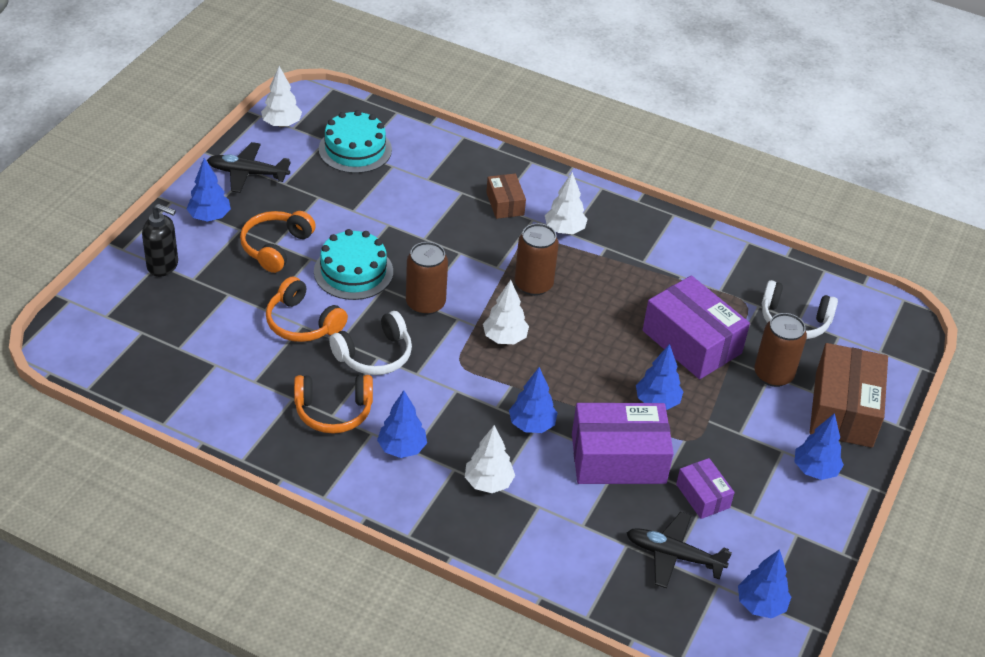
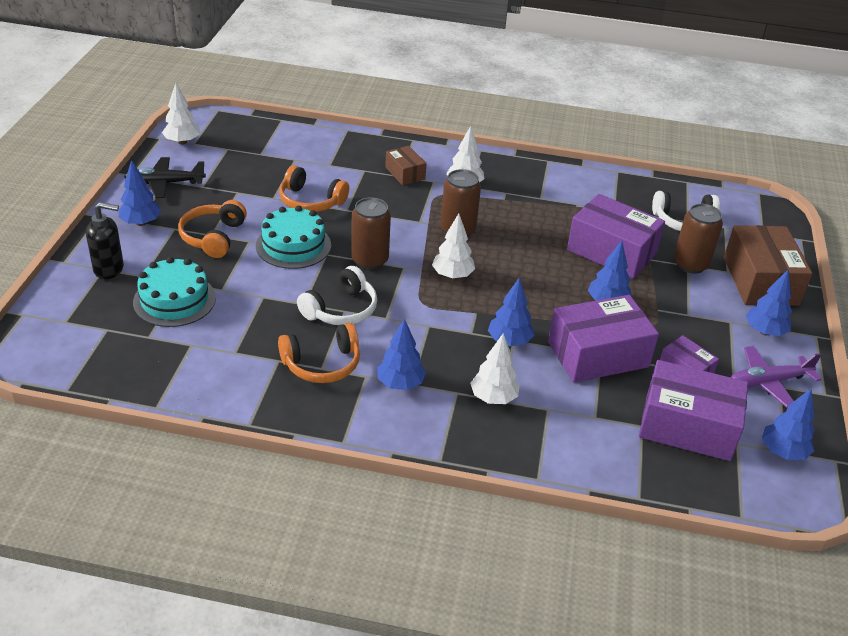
camera: 15 degrees left, 5 degrees down
orange headphones [266,277,348,342] -> orange headphones moved to [279,165,349,212]
turquoise cake [319,110,392,173] -> turquoise cake moved to [133,257,216,327]
black plane [627,512,732,588] -> purple box [639,360,748,461]
none -> purple plane [731,346,821,408]

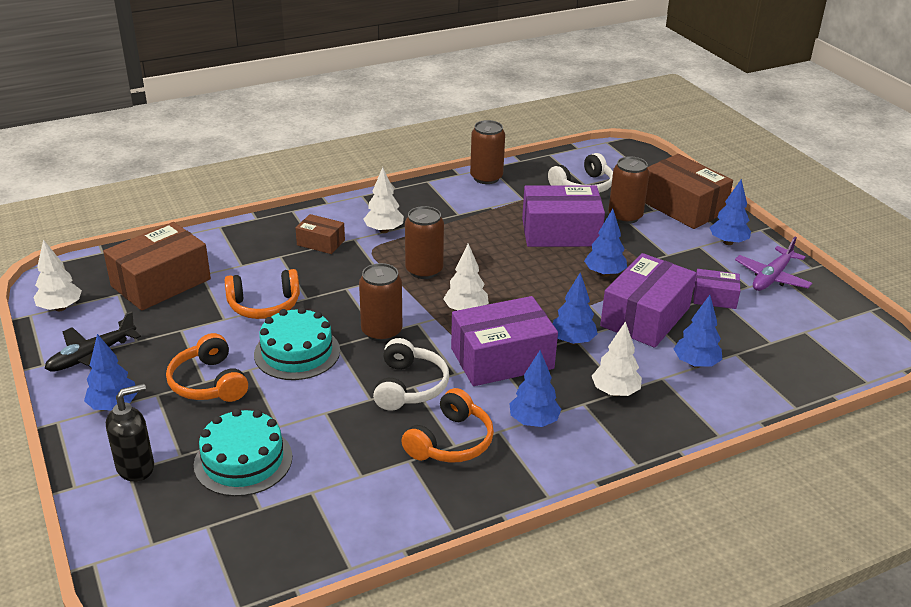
camera: 35 degrees left, 5 degrees down
purple box [639,360,748,461] -> purple box moved to [451,296,558,386]
blue tree [762,389,815,460] -> blue tree moved to [674,295,722,368]
none -> brown box [103,222,211,311]
none -> brown can [470,120,505,184]

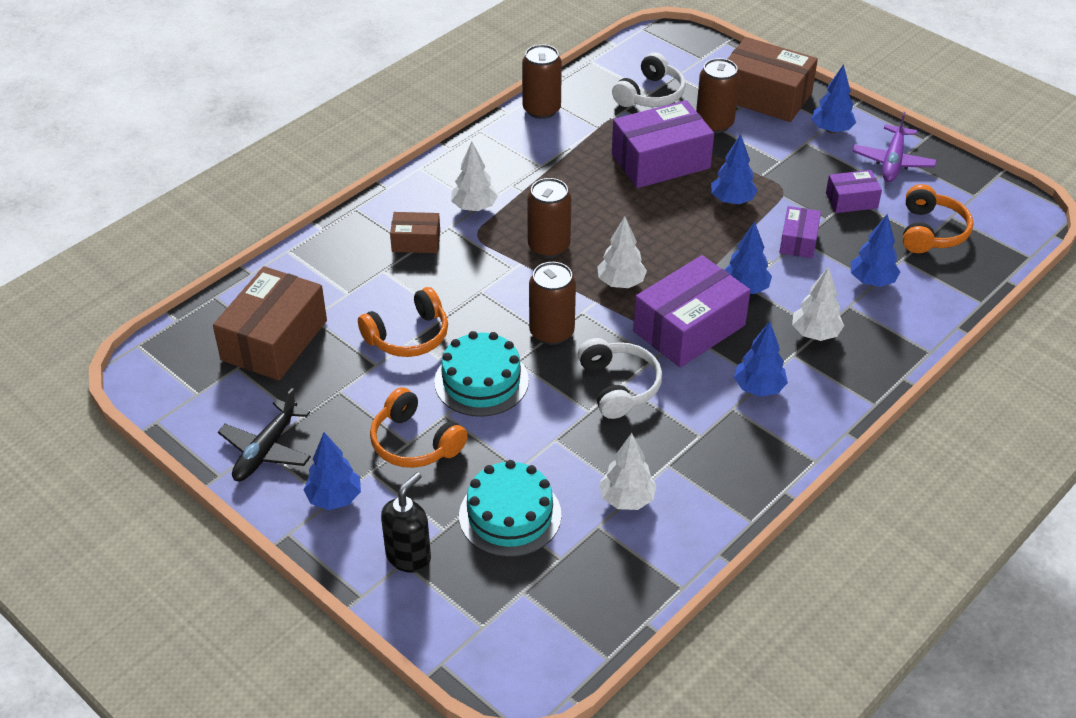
camera: 20 degrees left, 10 degrees up
white tree [34,240,82,311] -> white tree moved to [599,433,657,510]
orange headphones [401,388,494,463] -> orange headphones moved to [903,184,973,253]
purple box [600,253,696,348] -> purple box [779,206,821,258], size x0.53

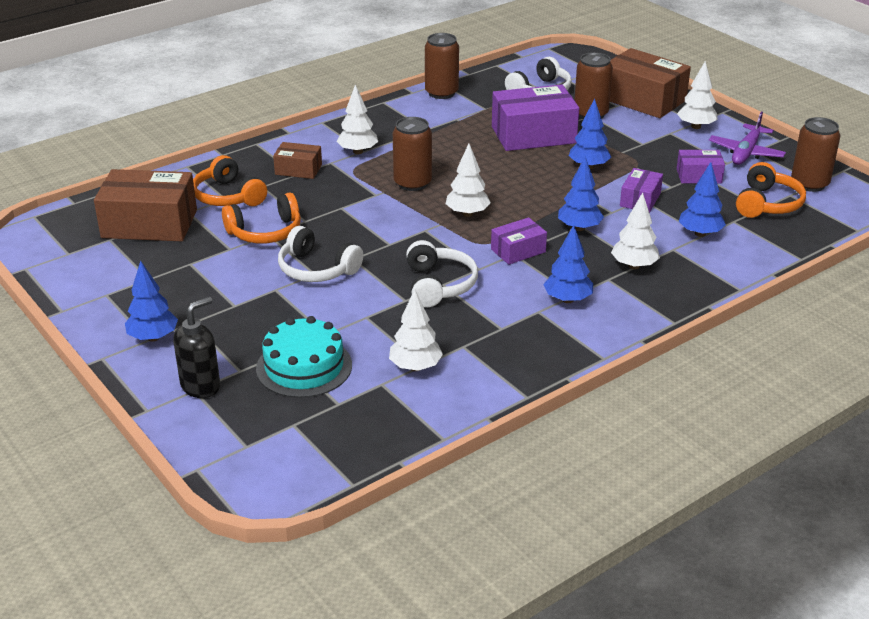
camera: 10 degrees right, 10 degrees down
brown box [213,266,327,380] -> brown box turned 60 degrees clockwise [94,169,197,241]
black plane [218,388,311,481] -> none
orange headphones [370,387,468,468] -> orange headphones moved to [193,155,267,206]
turquoise cake [434,331,529,417] -> white headphones [278,226,363,282]
brown can [529,262,576,345] -> brown can moved to [791,117,841,192]
purple box [633,255,750,368] -> purple box [491,217,547,265], size x0.53
blue tree [811,64,856,134] -> white tree [677,61,718,129]

